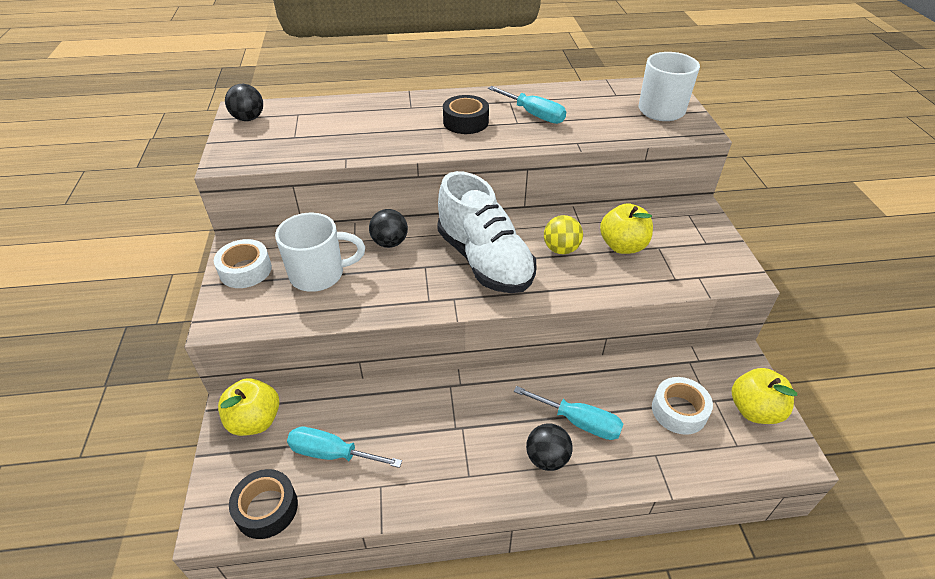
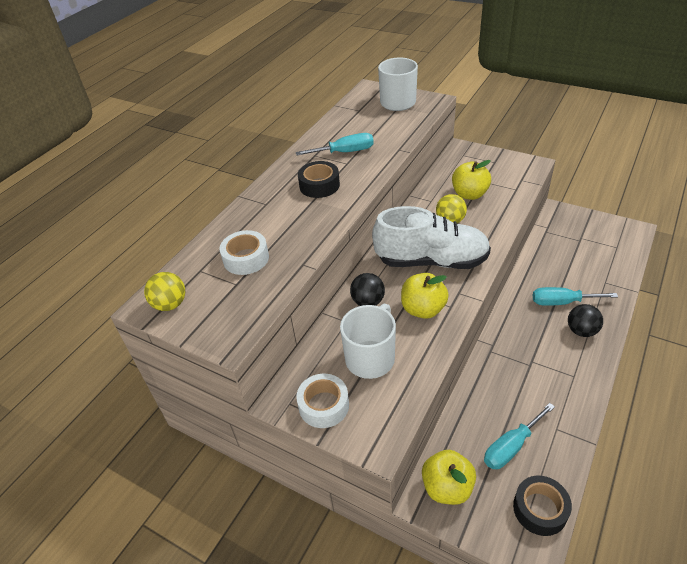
camera: 50 degrees left, 0 degrees up
black ball [225,84,263,121] -> yellow ball [144,272,185,311]
turquoise screwdriver [514,386,623,440] -> turquoise screwdriver turned 150 degrees counterclockwise [533,287,618,306]
white tape [652,377,713,435] -> white tape moved to [219,230,269,275]
yellow apple [732,368,797,424] -> yellow apple moved to [401,273,449,319]

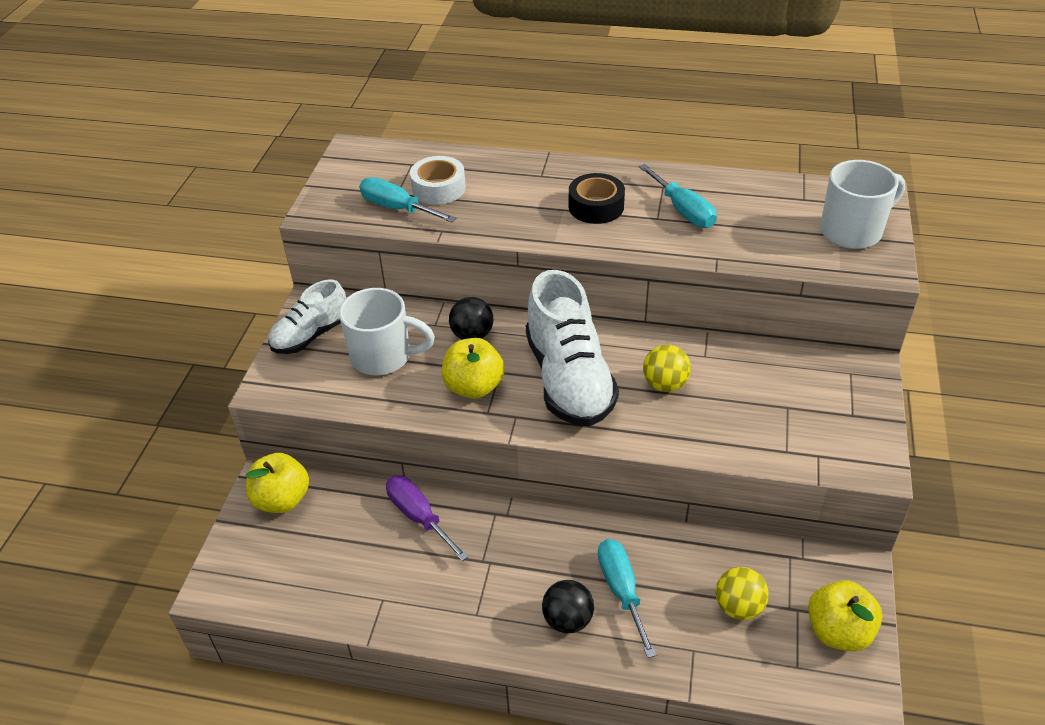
camera: 70 degrees right, 0 degrees up
yellow ball [144,272,185,311] -> yellow ball moved to [716,567,769,620]
white tape [296,374,349,428] -> white shoe [268,279,346,354]
yellow apple [452,160,491,200] -> yellow apple moved to [808,580,882,652]
turquoise screwdriver [484,403,555,469] -> turquoise screwdriver moved to [359,177,457,222]
black tape [513,476,572,536] -> none
none -> purple screwdriver [386,476,469,561]

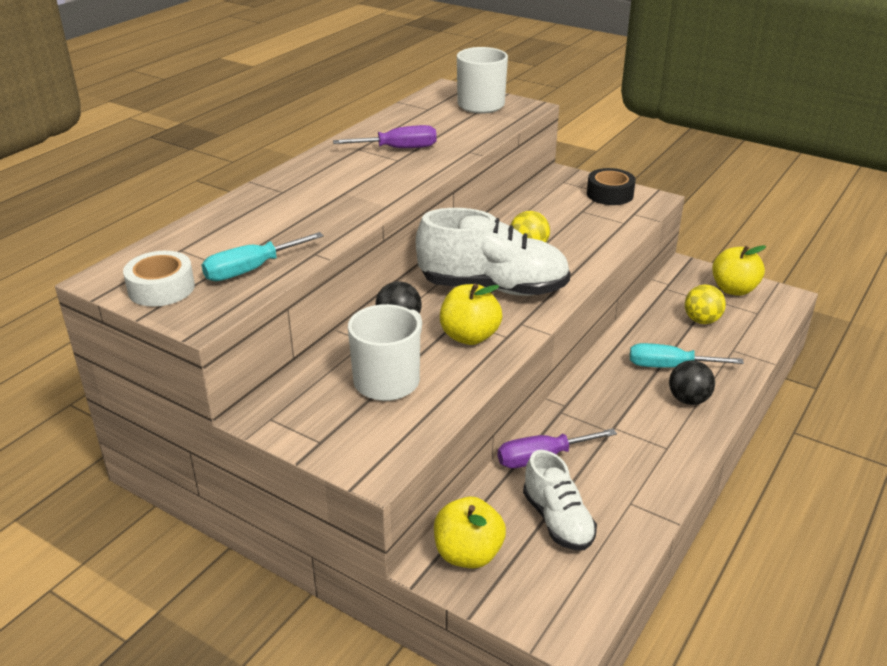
camera: 70 degrees left, 10 degrees down
white shoe [268,279,346,354] -> white shoe moved to [523,450,597,550]
white tape [410,156,466,205] -> white tape moved to [123,251,195,306]
black tape [569,173,625,224] -> black tape moved to [587,168,636,205]
turquoise screwdriver [639,164,717,228] -> purple screwdriver [333,125,437,148]

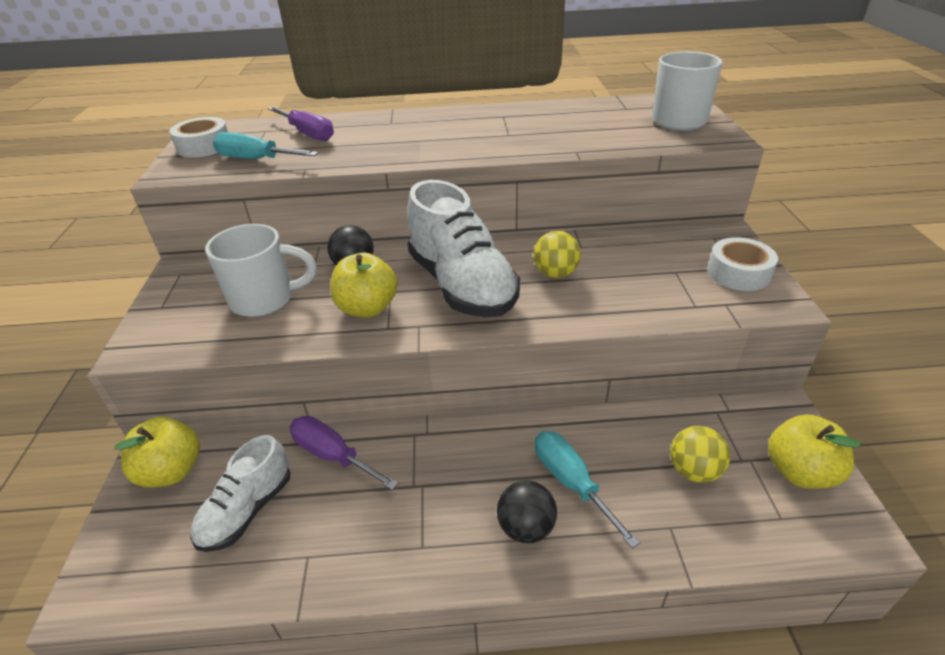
camera: 55 degrees right, 5 degrees up
purple screwdriver [333,125,437,148] -> purple screwdriver moved to [268,106,334,141]
black tape [587,168,636,205] -> white tape [707,237,778,291]

